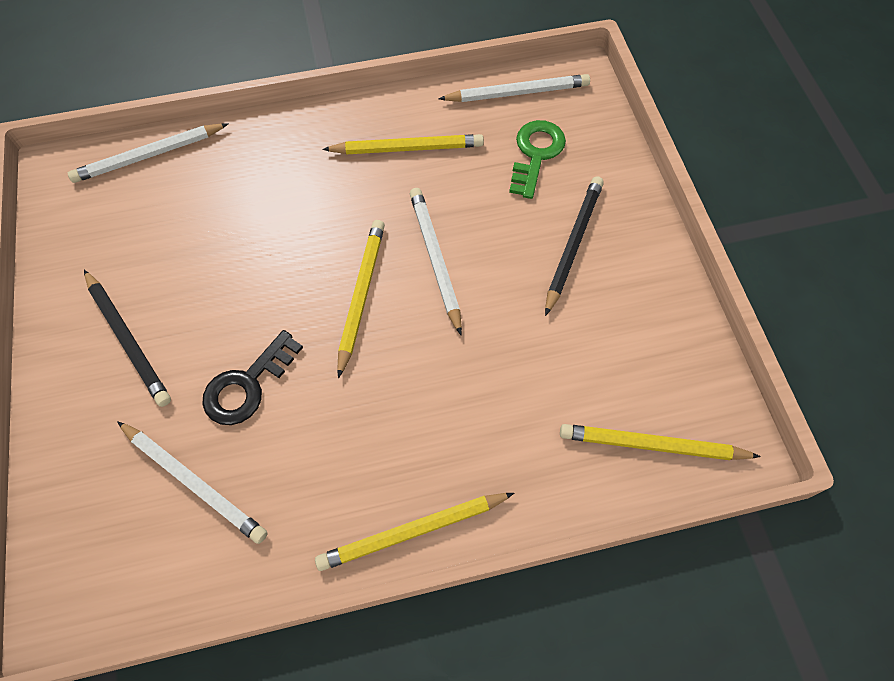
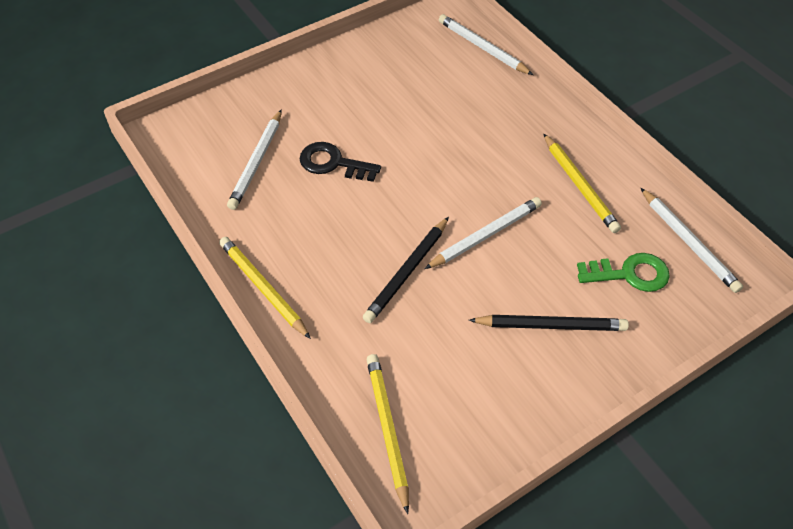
camera: 70 degrees right, 10 degrees down
black pencil [84,270,171,407] -> black pencil moved to [363,217,449,323]
yellow pencil [337,220,385,379] -> none

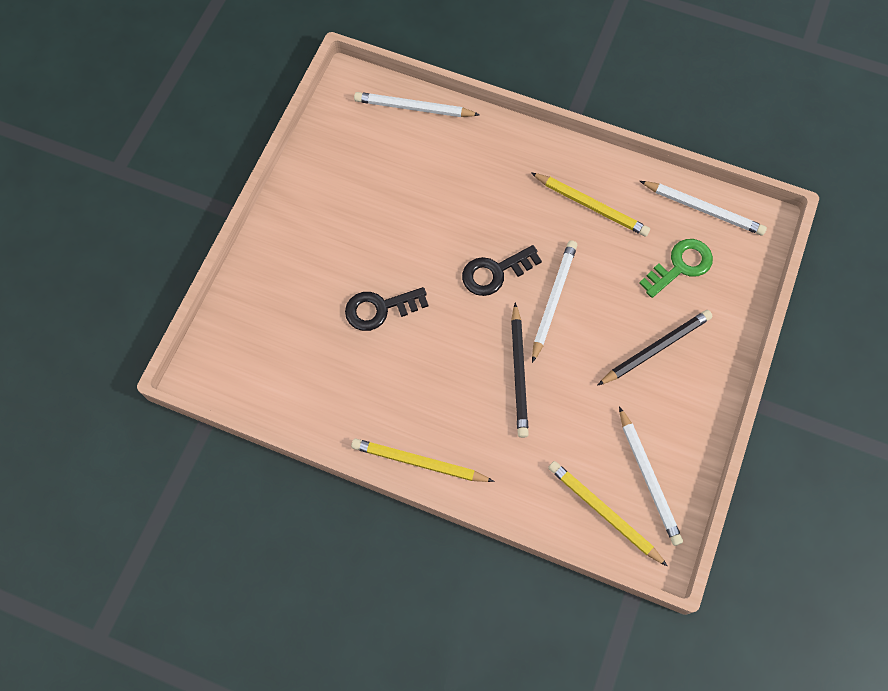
camera: 35 degrees left, 15 degrees up
white pencil [227,109,282,210] -> white pencil moved to [619,406,683,546]
none -> black key [462,245,542,296]

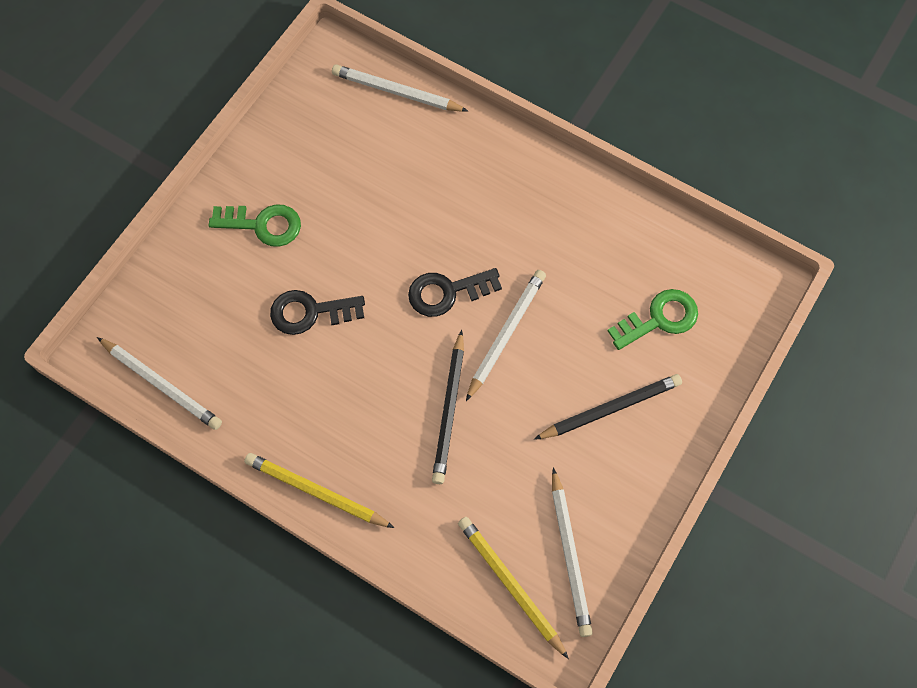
camera: 10 degrees right, 0 degrees up
yellow pencil [531,173,650,237] -> none
white pencil [640,181,767,236] -> white pencil moved to [97,337,222,430]
none -> green key [209,205,301,247]

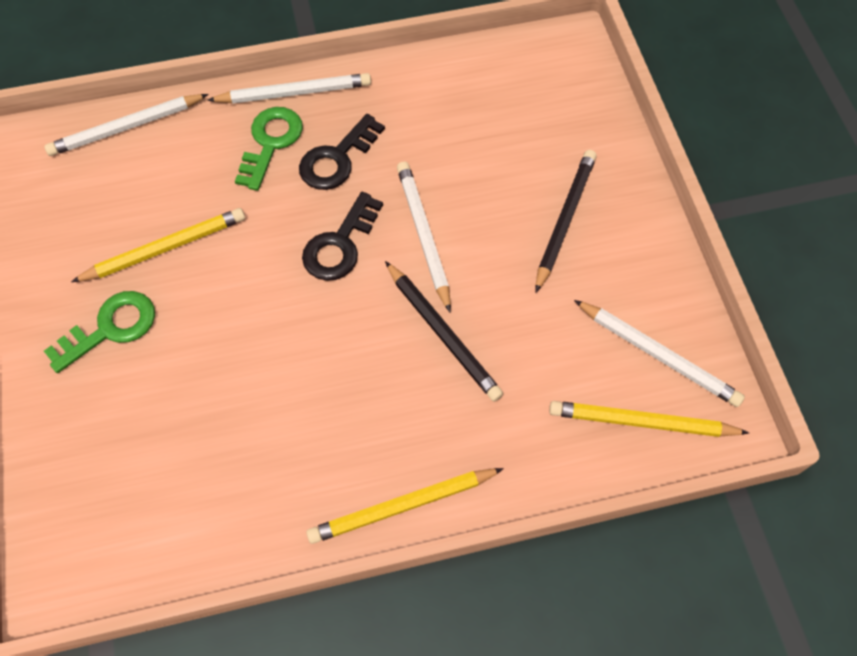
camera: 45 degrees left, 5 degrees down
white pencil [97,337,222,430] -> white pencil moved to [207,73,371,104]
black key [270,290,365,335] -> black key moved to [299,114,385,190]
green key [607,289,698,350] -> green key moved to [235,107,303,191]
none -> yellow pencil [71,208,245,282]

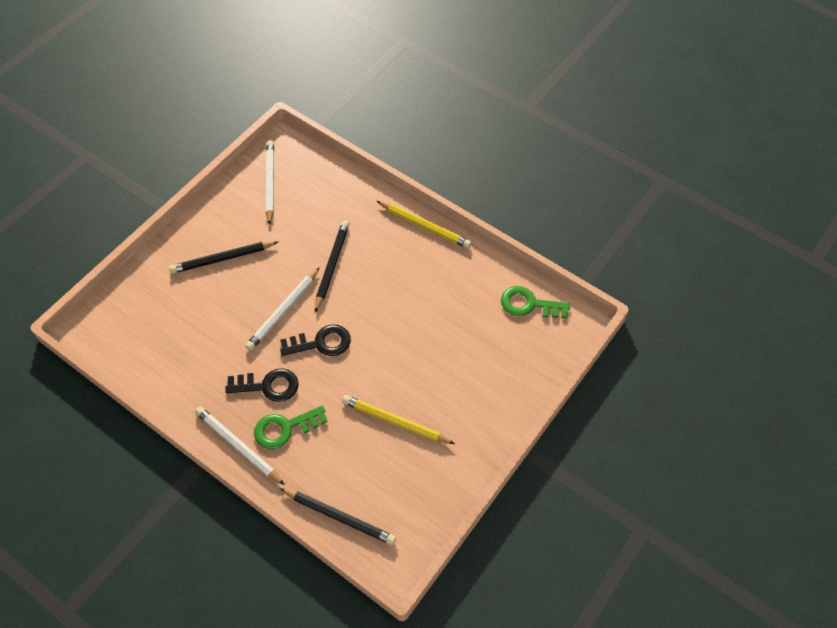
camera: 130 degrees left, 5 degrees down
white pencil [44,94,209,156] -> black pencil [279,488,396,545]
green key [44,291,155,373] -> green key moved to [501,286,570,319]
yellow pencil [549,401,749,437] -> none

